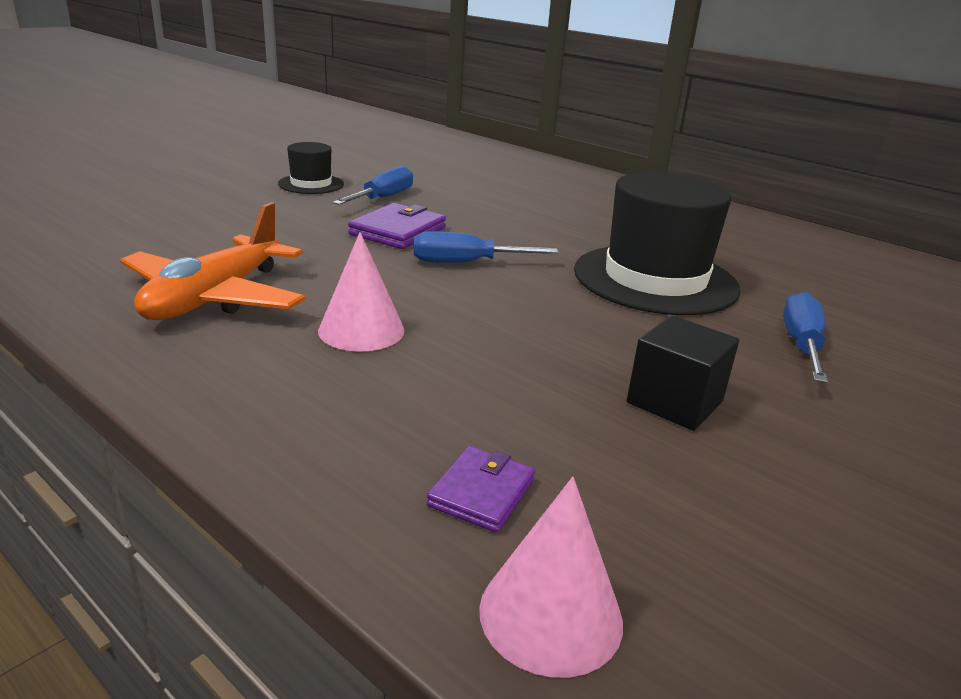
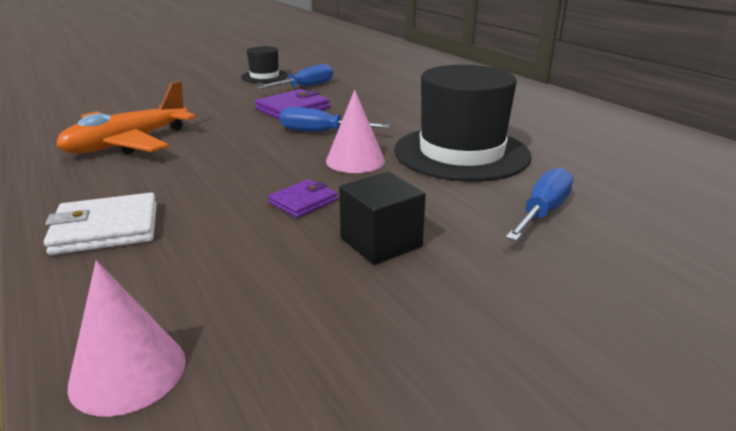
camera: 20 degrees right, 0 degrees up
pink cone [318,232,404,352] -> pink cone moved to [326,90,385,173]
purple wallet [427,446,535,533] -> purple wallet moved to [268,179,338,218]
none -> white wallet [44,193,157,255]

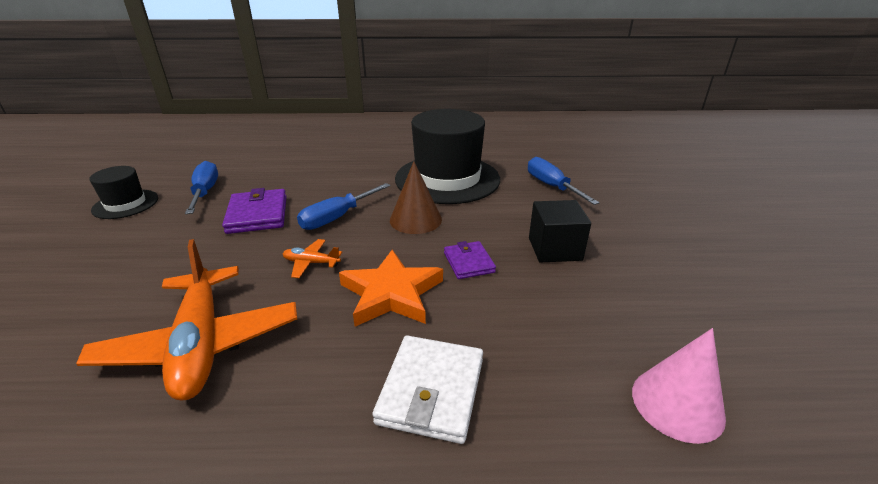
camera: 60 degrees left, 5 degrees up
pink cone [326,90,385,173] -> brown cone [390,161,442,234]
none -> orange plane [283,239,342,278]
none -> orange star [339,249,443,327]

